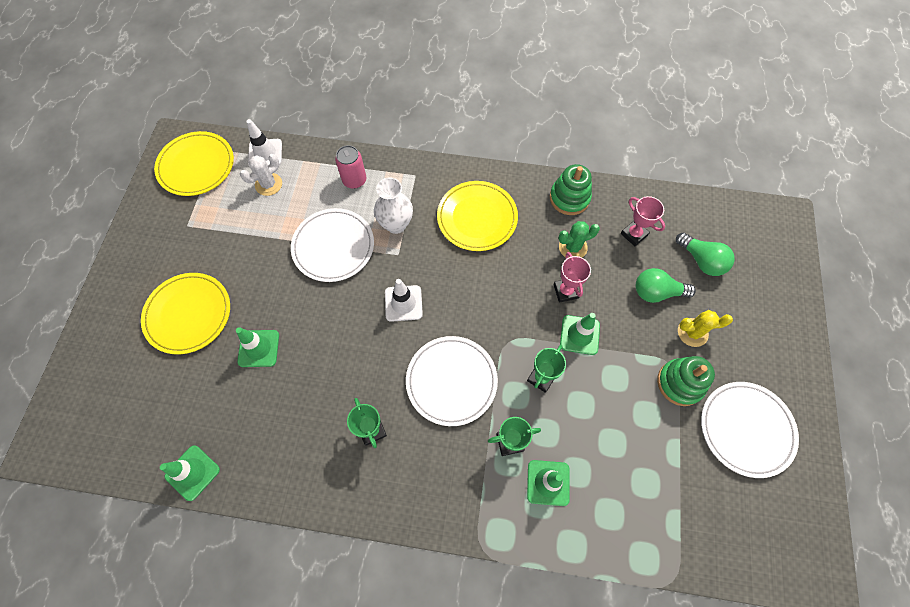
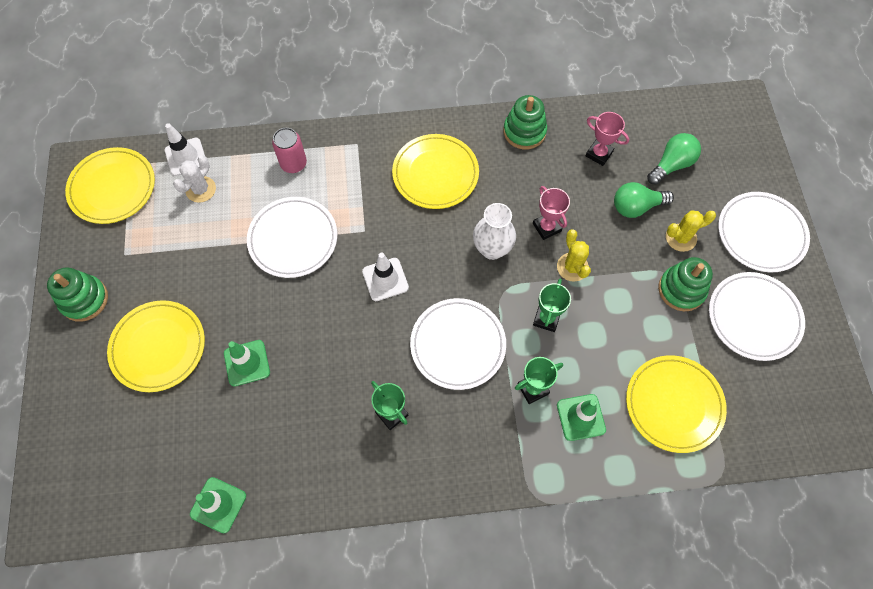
camera: 15 degrees left, 0 degrees up
white vase [374,178,413,234] -> white vase moved to [473,203,516,260]
green cactus [558,221,600,258] -> none
green traffic cone [560,313,600,355] -> yellow cactus [557,229,591,282]
green light bulb [676,232,735,276] -> green light bulb turned 75 degrees counterclockwise [647,133,701,185]
none -> green stacking toy [47,267,108,322]
none -> yellow plate [626,355,727,453]
none -> white plate [718,192,810,272]

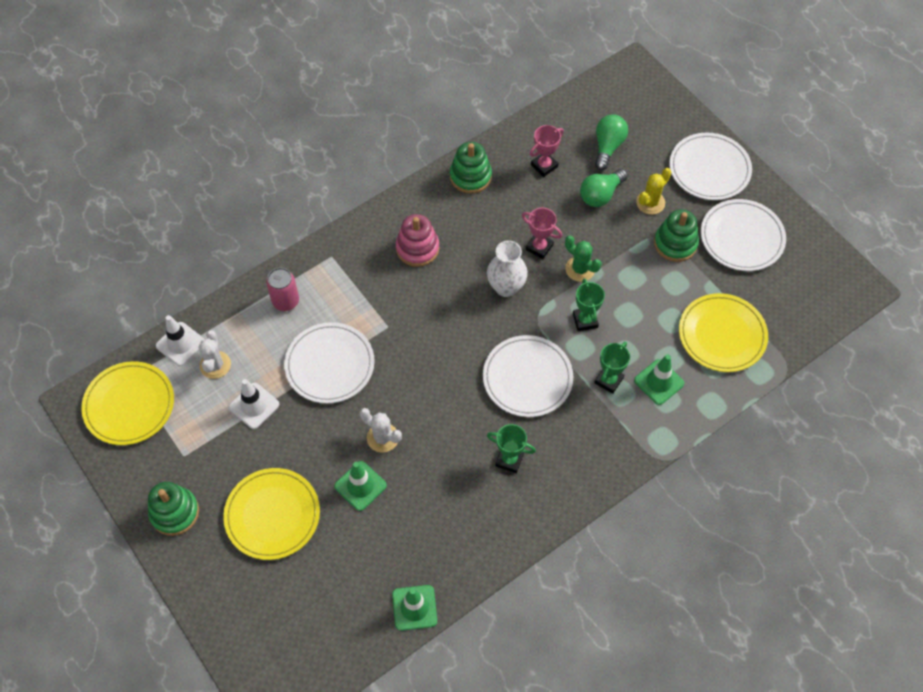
camera: 30 degrees left, 5 degrees down
white traffic cone [362,253,409,301] -> white traffic cone moved to [229,379,280,429]
yellow plate [392,134,479,209] -> pink stacking toy [396,214,439,267]
yellow cactus [557,229,591,282] -> green cactus [565,235,602,282]
pink trophy [586,112,629,166] -> pink trophy turned 45 degrees counterclockwise [530,125,564,177]
none -> white cactus [360,408,402,453]

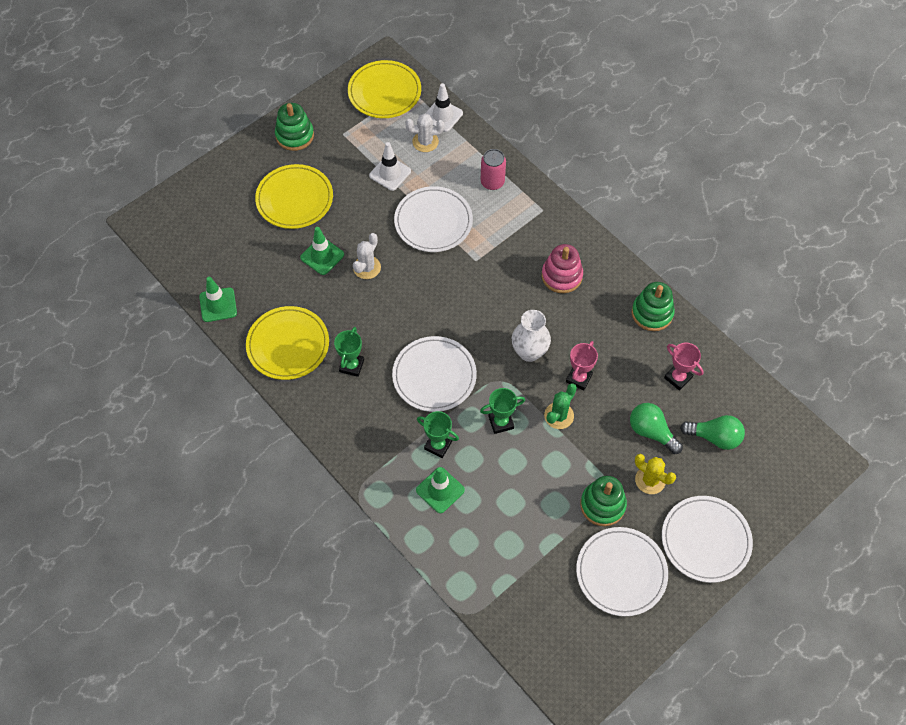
camera: 85 degrees right, 0 degrees up
yellow plate [679,293,768,372] -> yellow plate moved to [246,306,329,380]

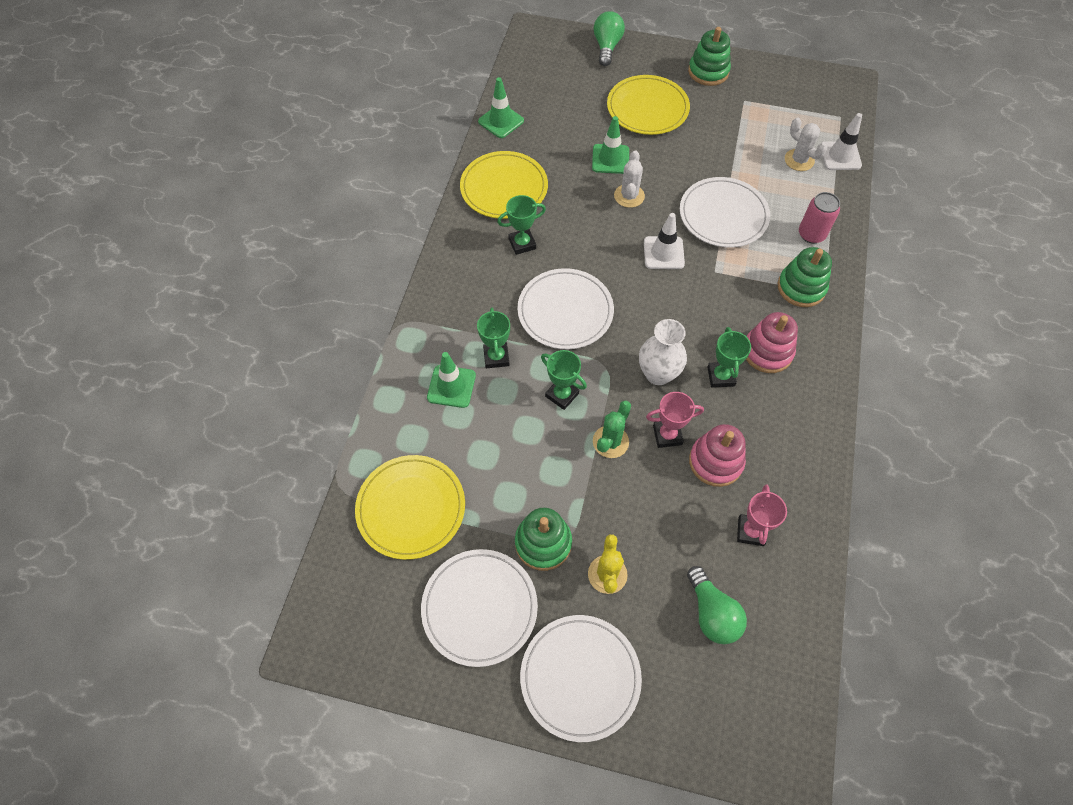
camera: 55 degrees right, 0 degrees up
yellow plate [348,60,421,118] -> yellow plate moved to [355,455,465,560]
white cactus [353,233,381,279] -> white cactus turned 75 degrees counterclockwise [614,150,645,208]
white traffic cone [369,142,411,191] -> white traffic cone moved to [644,213,685,269]
green cactus [544,383,577,429] -> green cactus turned 60 degrees counterclockwise [593,401,631,458]
green light bulb [630,403,683,454] -> green light bulb moved to [593,11,625,66]
green stacking toy [632,282,675,331] -> green stacking toy moved to [778,247,832,307]
none -> pink stacking toy [689,424,746,487]
none -> green trophy [707,327,751,388]

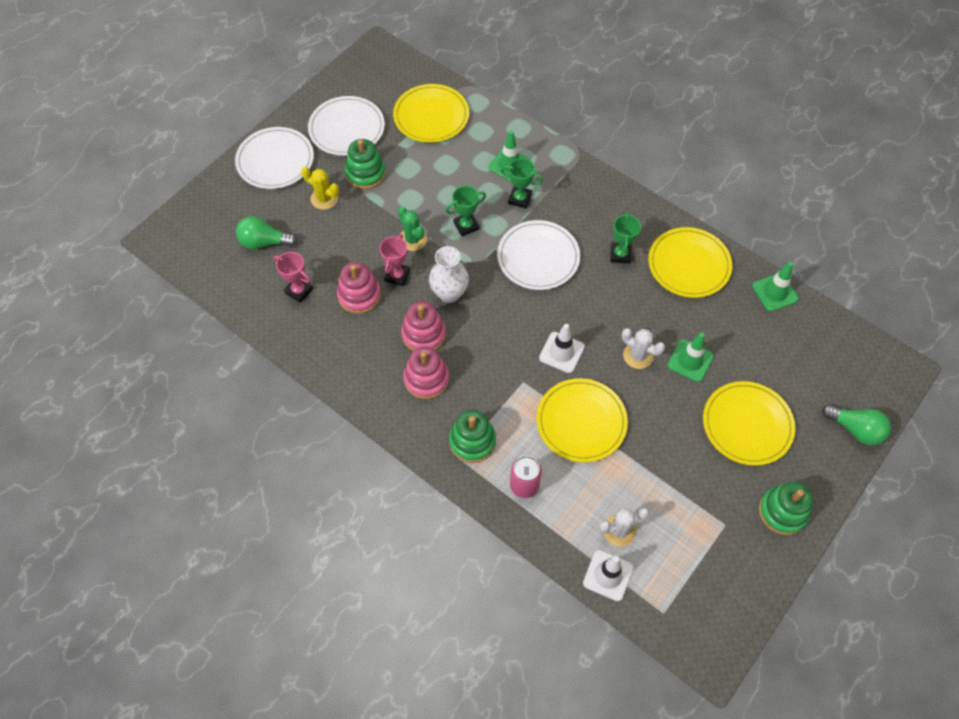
camera: 115 degrees right, 0 degrees up
white plate [680,177,770,248] -> yellow plate [536,378,628,462]
green trophy [707,327,751,388] -> pink stacking toy [401,301,446,351]

